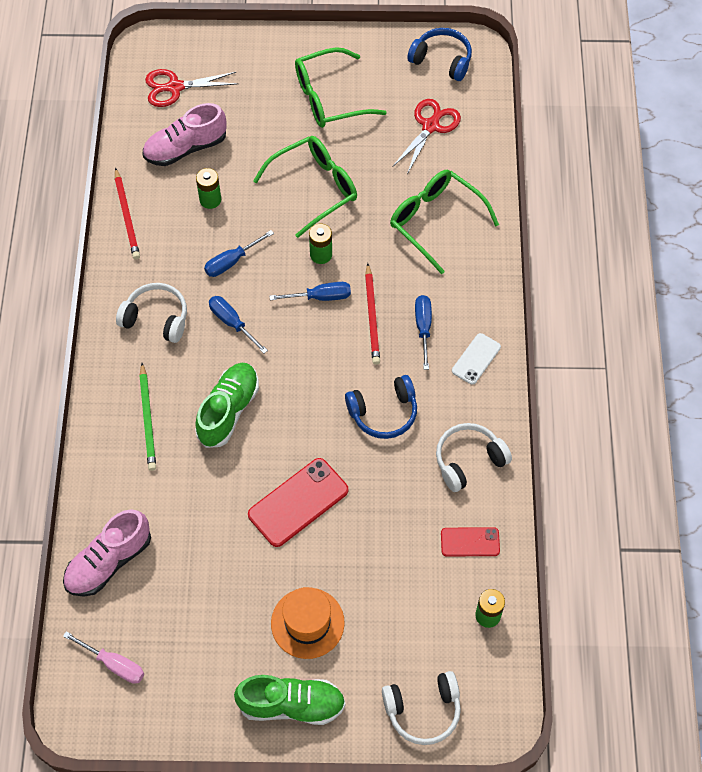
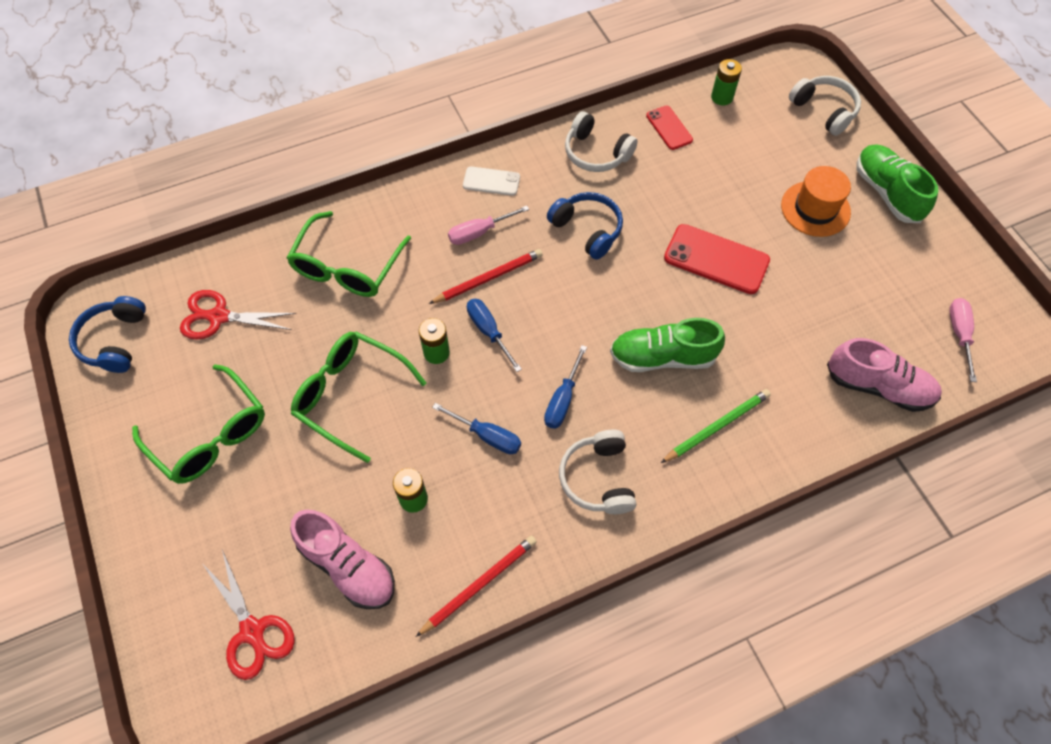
camera: 115 degrees left, 0 degrees up
blue screwdriver [415,295,432,370] -> pink screwdriver [448,206,529,245]

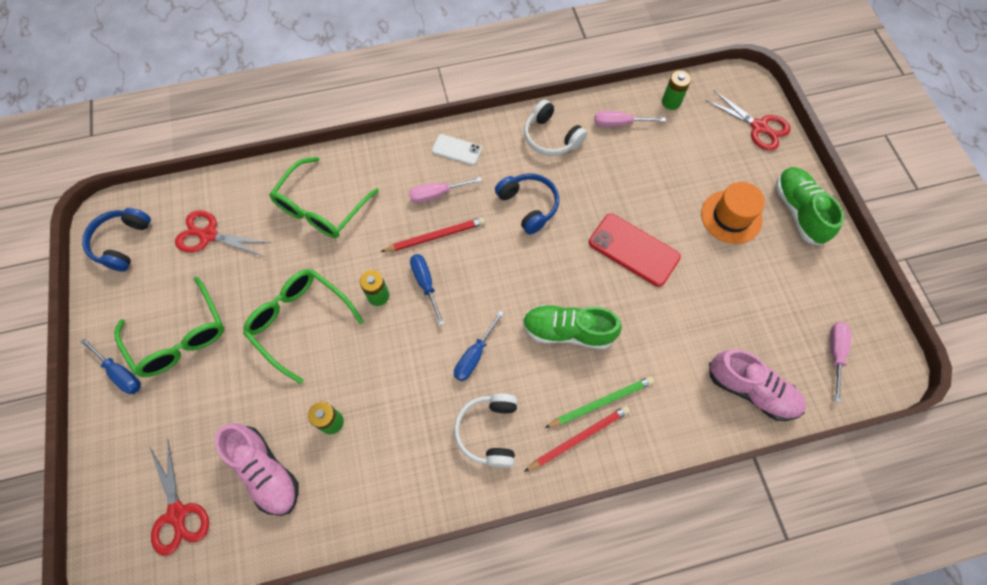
camera: 10 degrees right, 5 degrees up
red pencil [416,536,537,637] -> red pencil moved to [524,406,630,472]
blue screwdriver [432,403,521,454] -> blue screwdriver moved to [80,338,141,394]
red phone [646,106,693,150] -> pink screwdriver [595,111,666,127]
white headphones [789,76,861,136] -> red scissors [705,90,791,151]

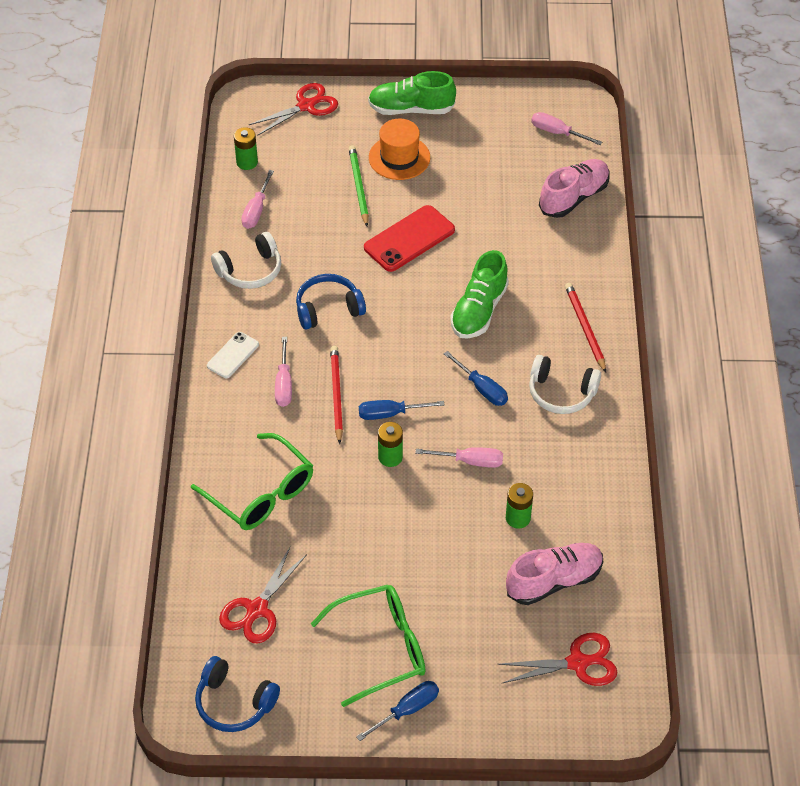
camera: 75 degrees left, 15 degrees down
green glasses [243,269,364,384] -> none
green pencil [545,376,654,428] -> green pencil moved to [349,145,369,226]
none -> pink screwdriver [415,447,503,468]

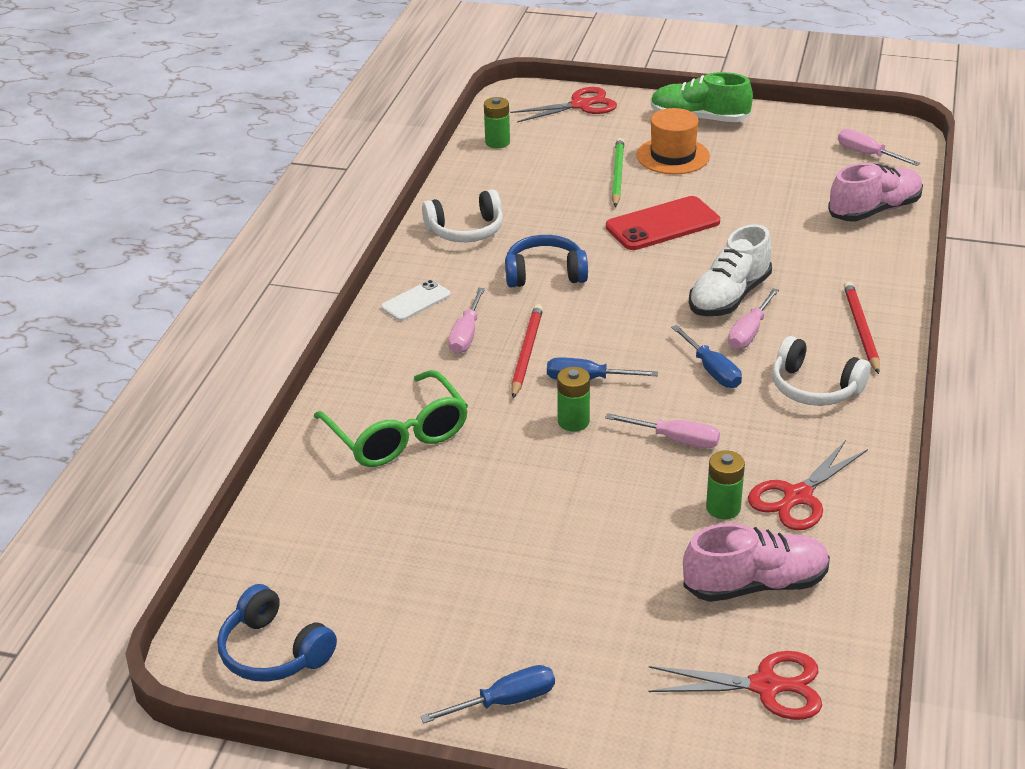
camera: 15 degrees right, 15 degrees down
red scissors [219,547,307,644] -> red scissors moved to [748,440,868,530]
pink screwdriver [241,170,274,229] -> pink screwdriver moved to [728,288,779,350]
green glasses [311,585,426,707] -> none
green shoe [451,250,509,339] -> white shoe [689,224,772,316]

